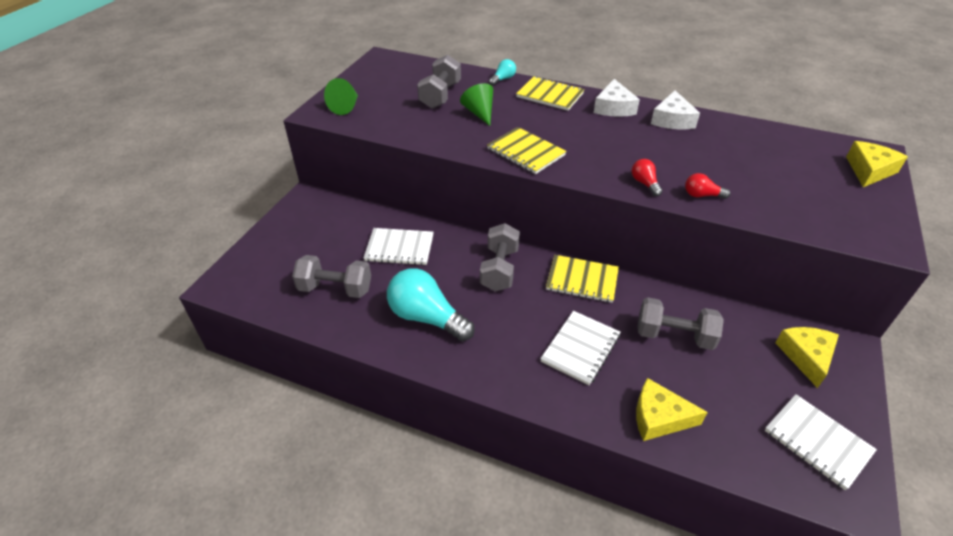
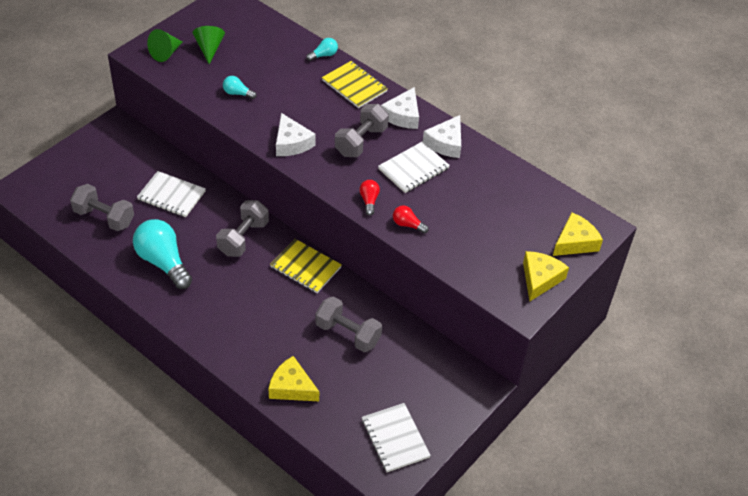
camera: 15 degrees right, 5 degrees up
grey dumbbell [417,55,461,109] -> grey dumbbell moved to [335,104,389,157]
green cone [460,83,493,126] -> green cone moved to [193,26,225,64]
yellow notebook [487,127,566,174] -> white cheese [276,113,316,156]
white notebook [540,311,621,385] -> white notebook moved to [378,142,450,193]
yellow cheese [775,327,839,388] -> yellow cheese moved to [523,251,569,301]
none -> turquoise light bulb [223,76,257,99]

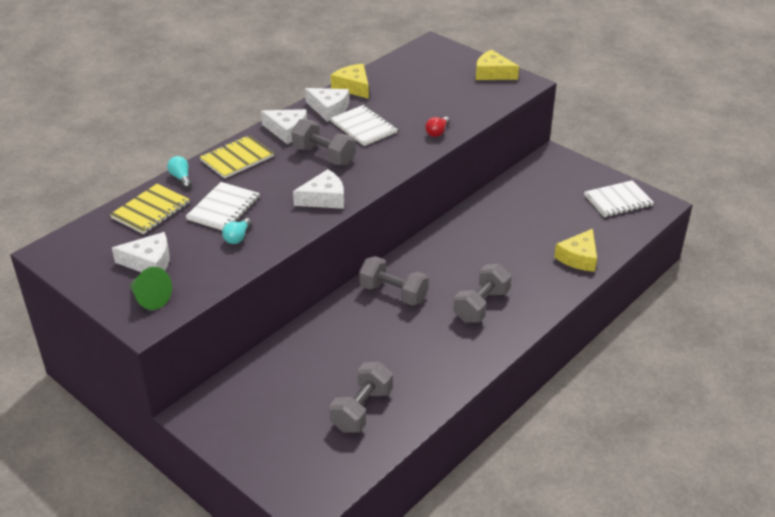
camera: 85 degrees left, 10 degrees down
turquoise light bulb [133,219,192,289] -> none
white notebook [137,171,206,217] -> white notebook moved to [186,182,260,230]
green cone [193,26,225,64] -> white cheese [112,232,170,272]
yellow notebook [270,239,342,293] -> yellow notebook moved to [110,184,190,234]
grey dumbbell [315,296,382,352] -> grey dumbbell moved to [453,264,511,323]
red light bulb [359,180,380,216] -> none
yellow cheese [553,212,603,256] -> yellow cheese moved to [331,64,369,99]

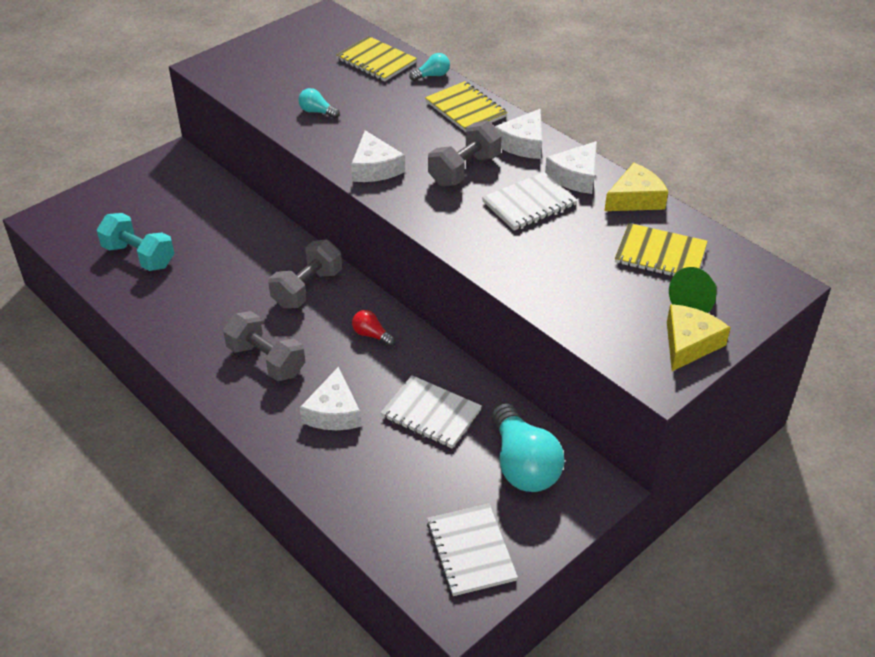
camera: 95 degrees right, 5 degrees up
white cheese [112,232,170,272] -> white cheese moved to [300,367,361,430]
green cone [129,267,172,310] -> green cone moved to [669,267,717,313]
white notebook [186,182,260,230] -> white notebook moved to [381,375,482,448]
grey dumbbell [329,362,393,433] -> turquoise dumbbell [97,213,174,271]
red light bulb [425,117,450,137] -> red light bulb moved to [352,310,395,346]
yellow cheese [554,229,597,272] -> none
none -> turquoise light bulb [491,403,565,492]
none -> yellow notebook [615,223,708,277]

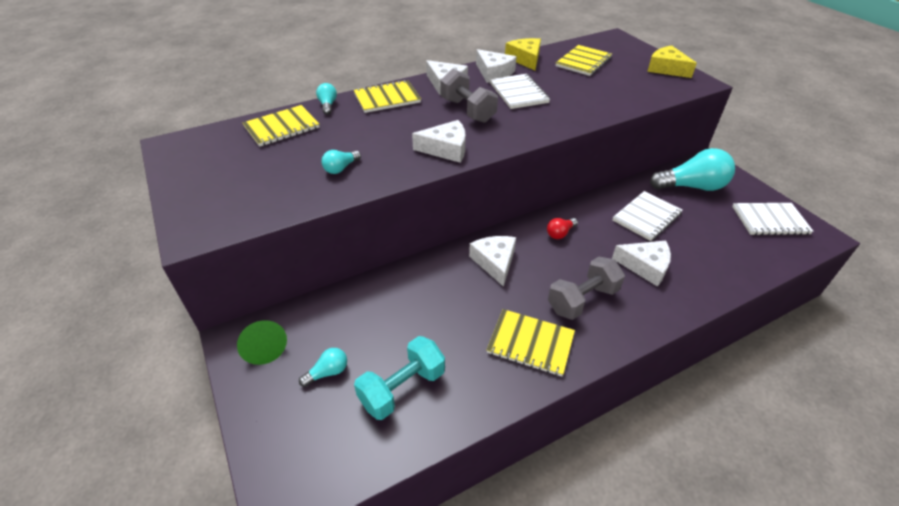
camera: 75 degrees left, 0 degrees up
grey dumbbell [268,240,342,308] -> white cheese [469,236,516,287]
green cone [669,267,717,313] -> green cone moved to [237,320,287,365]
none -> turquoise light bulb [299,348,347,387]
none -> yellow notebook [487,309,575,377]

